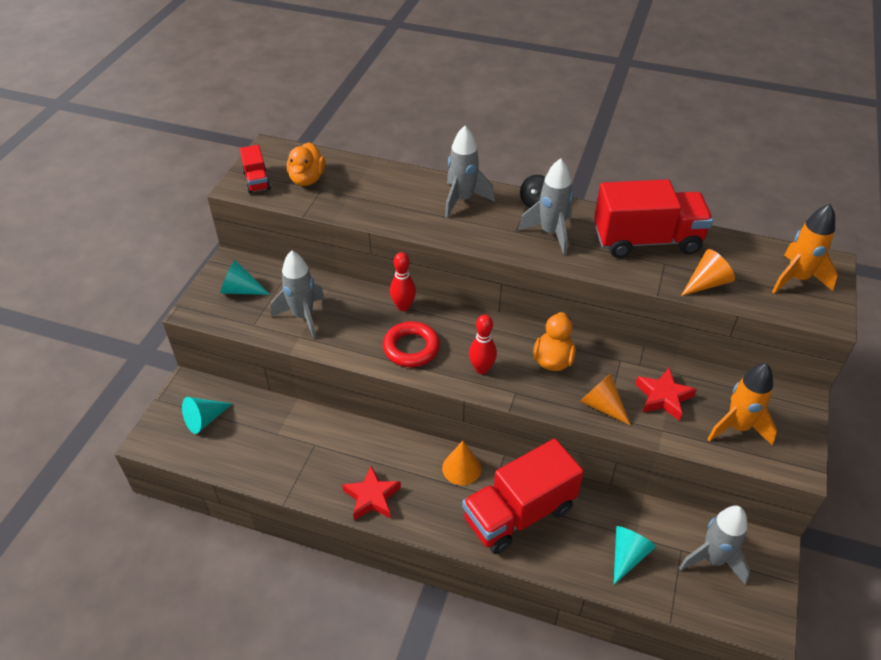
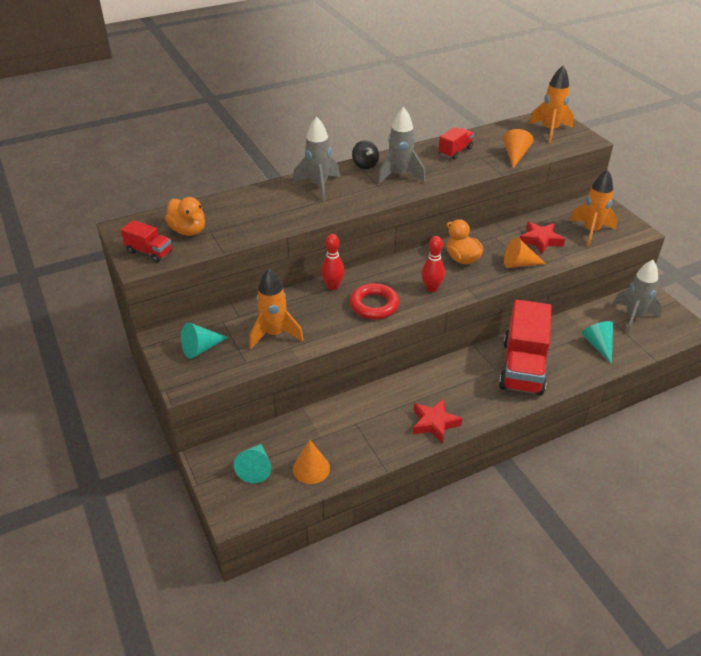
camera: 45 degrees left, 5 degrees down
grey rocket [271,250,325,338] -> orange rocket [249,269,304,349]
orange cone [442,441,481,485] -> orange cone moved to [293,440,330,484]
red truck [594,179,713,258] -> red truck [438,127,474,160], size x0.48

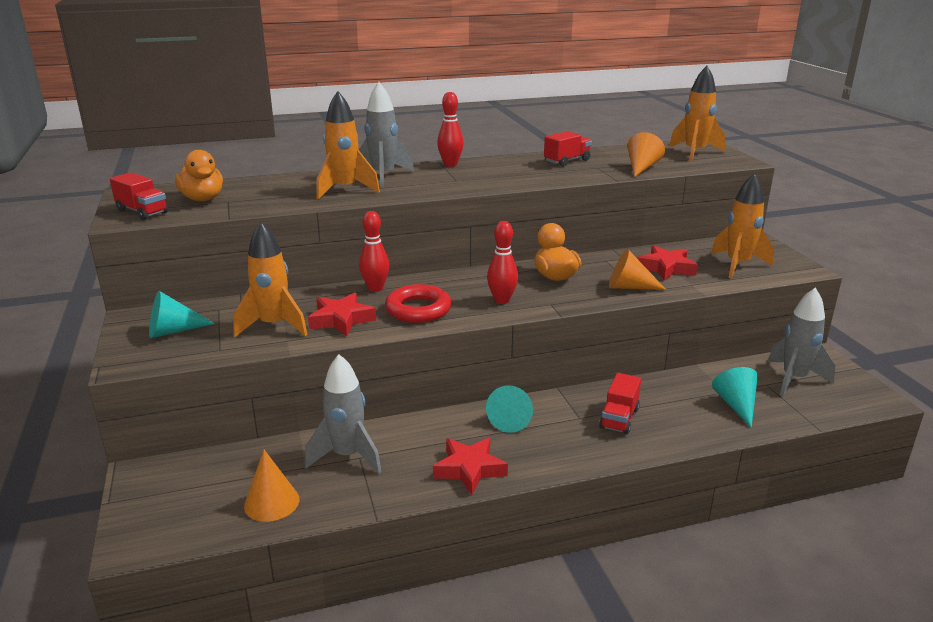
camera: 10 degrees right, 15 degrees down
turquoise cone [234,444,271,483] -> turquoise cone moved to [486,385,533,433]
black spinning top [352,140,379,169] -> red bowling pin [437,92,464,167]
grey rocket [378,107,426,184] -> grey rocket moved to [305,354,382,474]
red truck [499,299,552,396] -> red truck [599,373,641,434], size x0.48
none -> red star [308,293,376,336]
none -> orange rocket [316,91,380,200]

